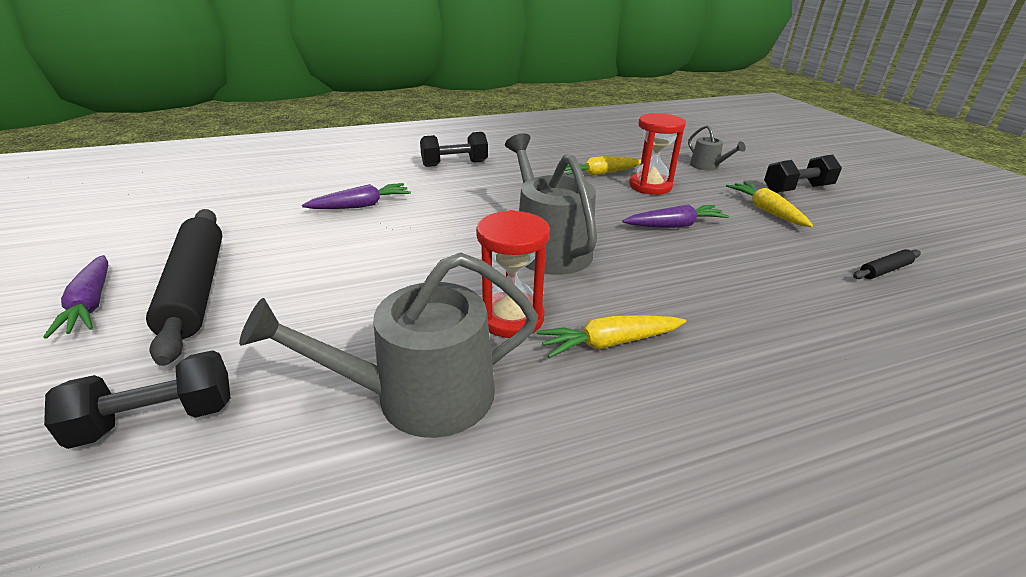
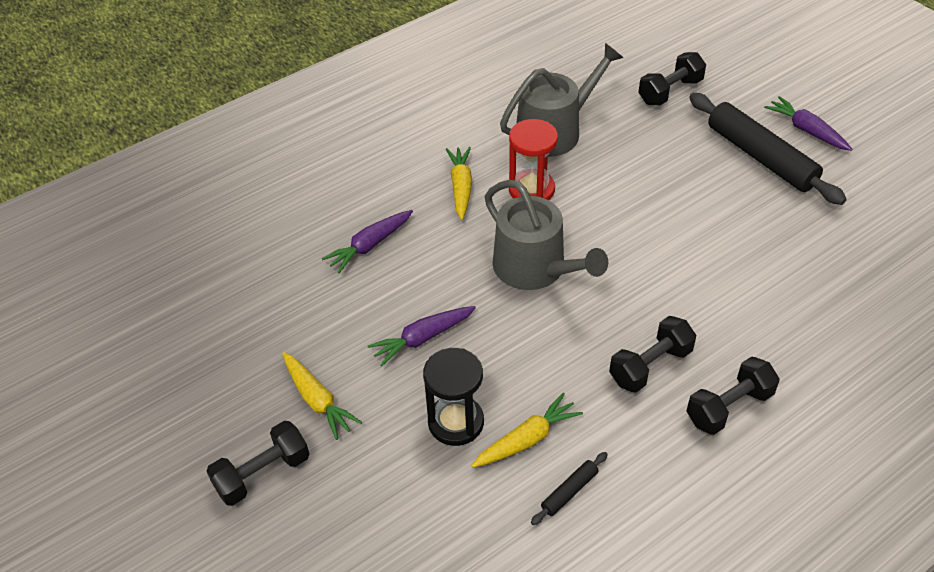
camera: 165 degrees right, 15 degrees up
purple carrot [302,183,411,209] -> purple carrot moved to [322,210,413,273]
yellow carrot [537,315,686,358] -> yellow carrot turned 60 degrees counterclockwise [446,147,472,220]
red hourglass [629,113,686,195] -> black hourglass [423,348,484,446]
grey watering can [688,125,746,170] -> none
black rolling pin [853,249,921,279] -> black rolling pin moved to [531,452,608,525]
none -> black dumbbell [609,316,696,392]

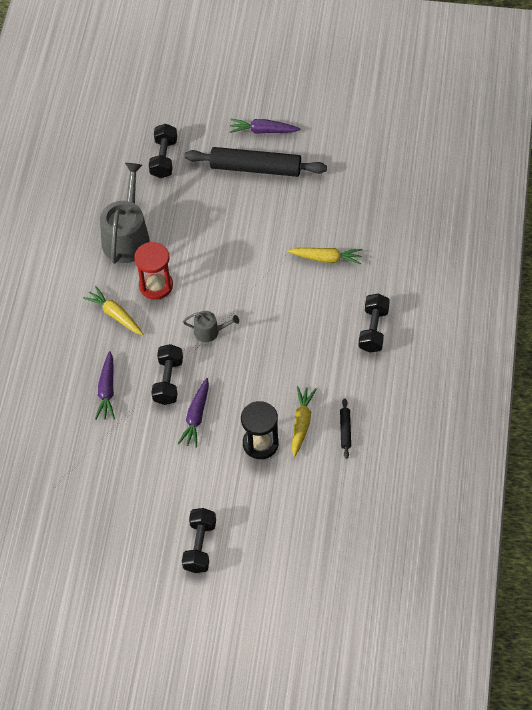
camera: 45 degrees left, 10 degrees up
yellow carrot [282,352,362,440] -> yellow carrot moved to [288,248,363,265]
grey watering can [485,180,608,290] -> grey watering can [183,311,239,342], size x0.50
black dumbbell [609,316,696,392] -> black dumbbell moved to [151,344,183,405]

